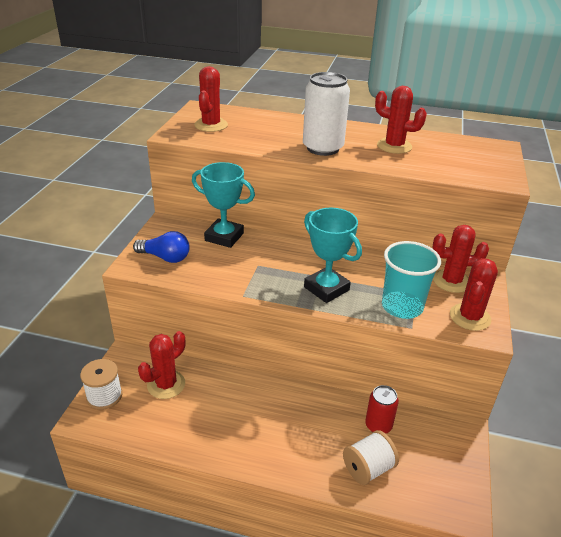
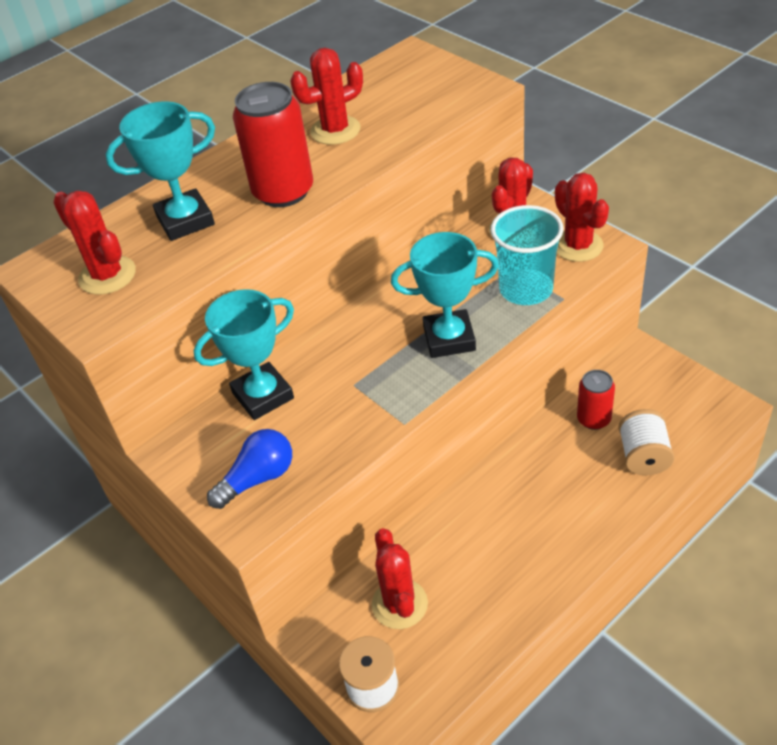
camera: 50 degrees left, 10 degrees up
white can [303,72,350,156] -> red can [233,82,313,207]
none -> turquoise trophy [106,101,215,241]

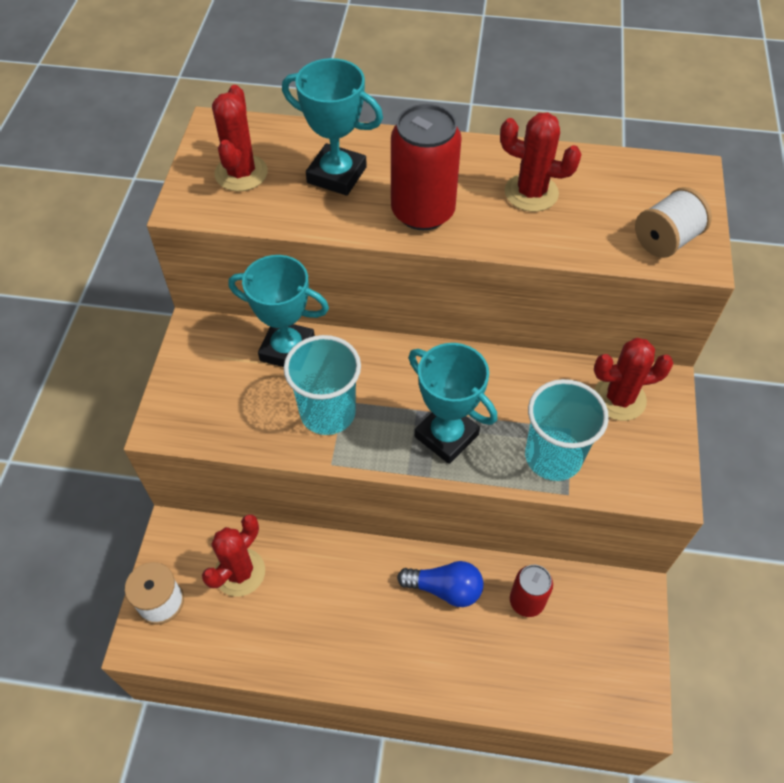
camera: 45 degrees right, 10 degrees up
blue light bulb [207,429,292,509] -> blue light bulb moved to [397,561,483,607]
red cactus [555,173,609,262] -> none
white spool [618,409,675,475] -> white spool moved to [635,187,712,258]
none -> turquoise cup [284,335,361,435]

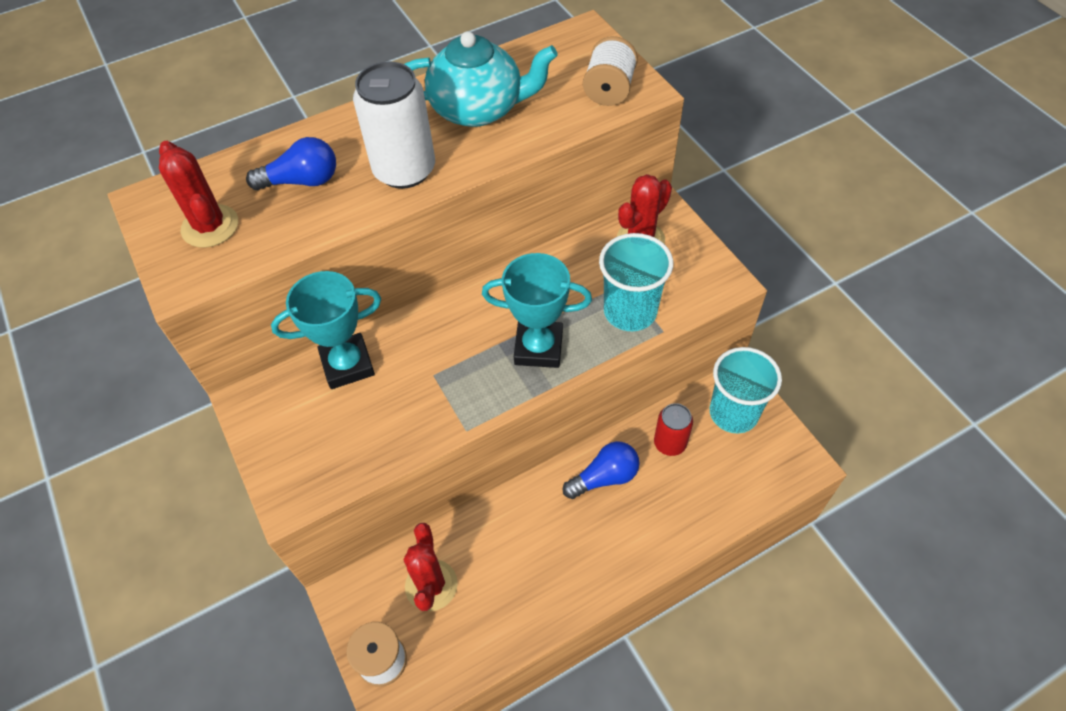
camera: 35 degrees left, 0 degrees up
turquoise trophy [282,58,383,196] -> blue light bulb [246,137,336,190]
turquoise cup [284,335,361,435] -> turquoise cup moved to [710,347,782,433]
red can [391,104,462,230] -> white can [353,62,435,189]
red cactus [500,113,582,212] -> turquoise teapot [404,31,558,127]

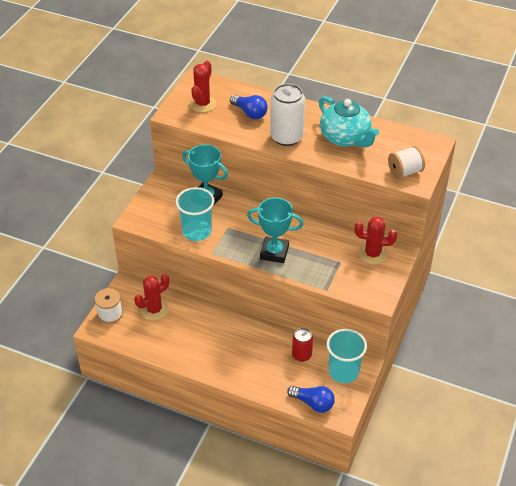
camera: 50 degrees right, 10 degrees down
turquoise trophy [482,253,592,368] -> turquoise trophy turned 45 degrees counterclockwise [247,198,304,263]
blue light bulb [563,441,640,499] -> blue light bulb moved to [287,386,335,413]
turquoise cup [599,233,673,331] -> turquoise cup moved to [176,187,214,241]

